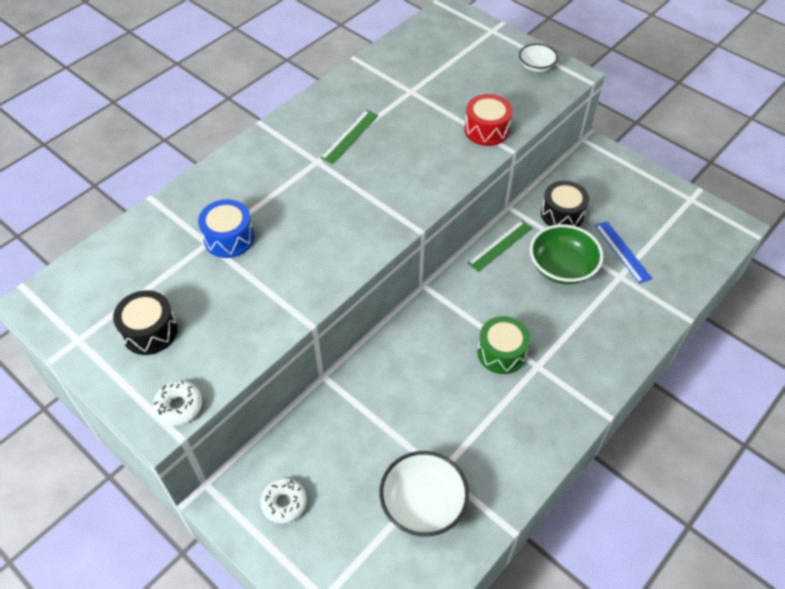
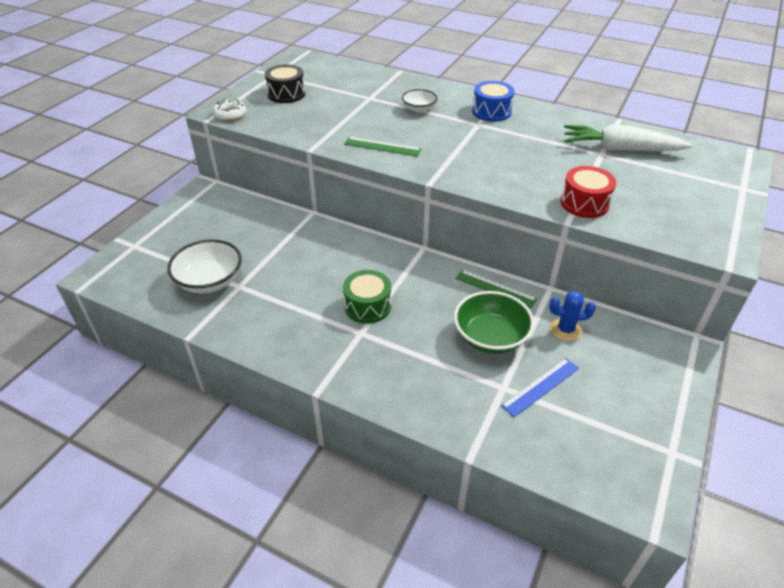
camera: 75 degrees right, 10 degrees down
blue drum [198,199,254,258] -> blue drum moved to [472,81,515,122]
white donut [260,478,307,524] -> none
green ruler [320,110,378,164] -> green ruler moved to [344,137,421,157]
white bowl [519,43,558,72] -> white bowl moved to [402,89,438,113]
black drum [541,181,589,227] -> blue cactus [549,291,596,341]
none -> white carrot [564,124,693,151]

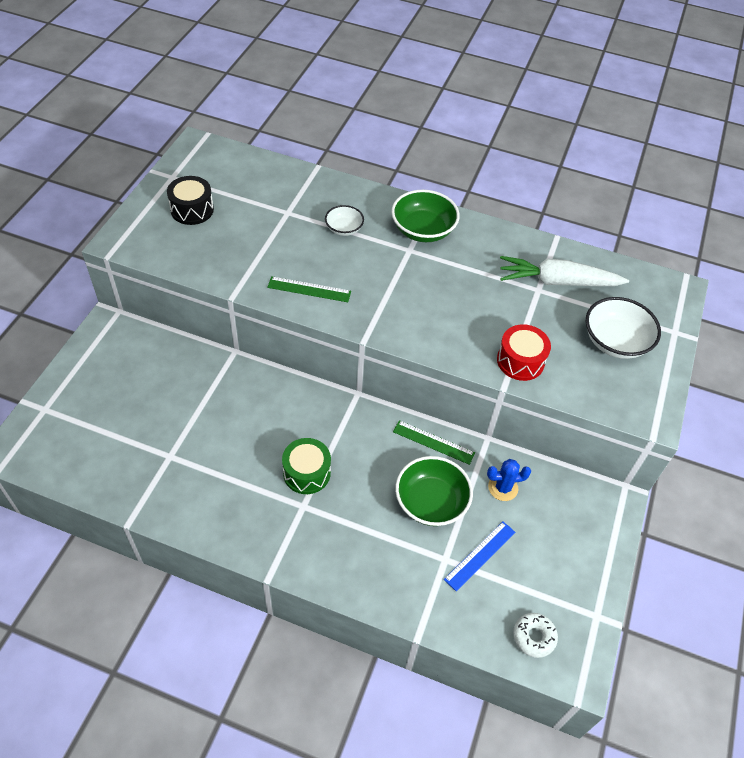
camera: 10 degrees left, 10 degrees up
white bowl [167,239,242,293] -> white bowl moved to [586,297,661,359]
white donut [213,99,246,121] -> white donut moved to [513,613,558,658]
blue drum [472,81,515,122] -> green bowl [391,190,460,242]

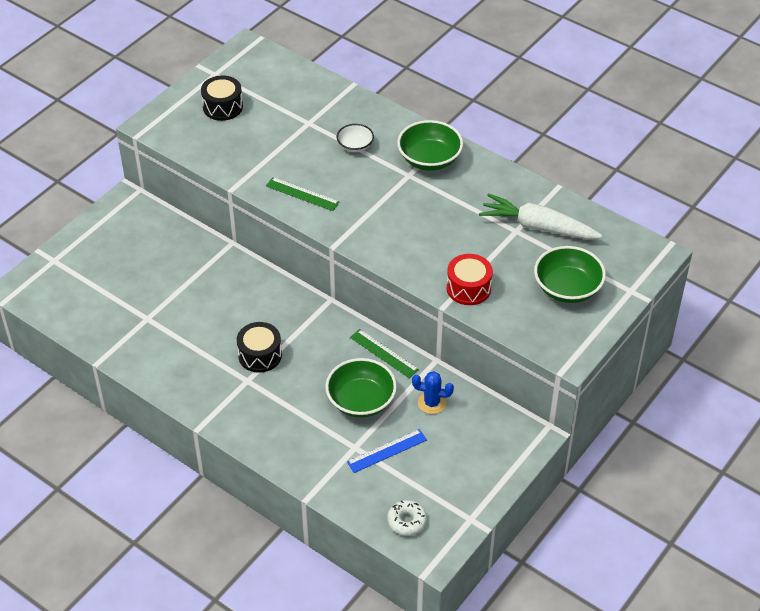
camera: 20 degrees right, 5 degrees down
green drum [282,438,331,494] -> black drum [237,322,282,373]
white bowl [586,297,661,359] -> green bowl [534,246,606,303]

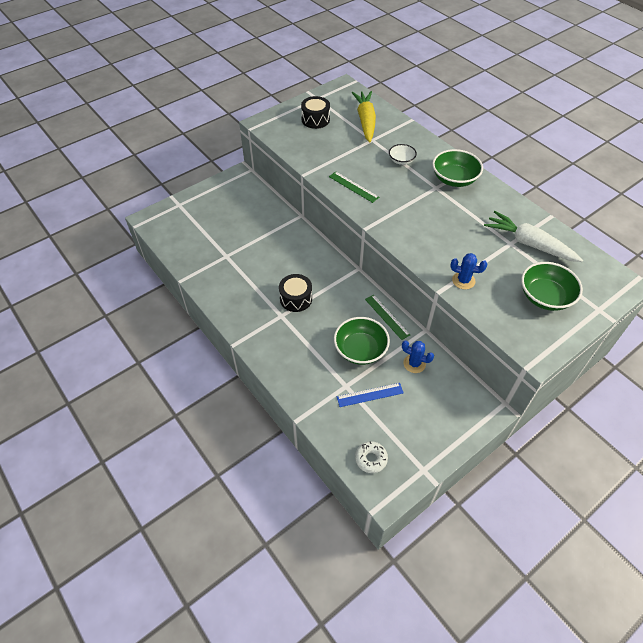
camera: 15 degrees right, 5 degrees up
red drum [447,254,493,305] -> blue cactus [450,253,487,289]
none -> yellow carrot [352,91,376,142]

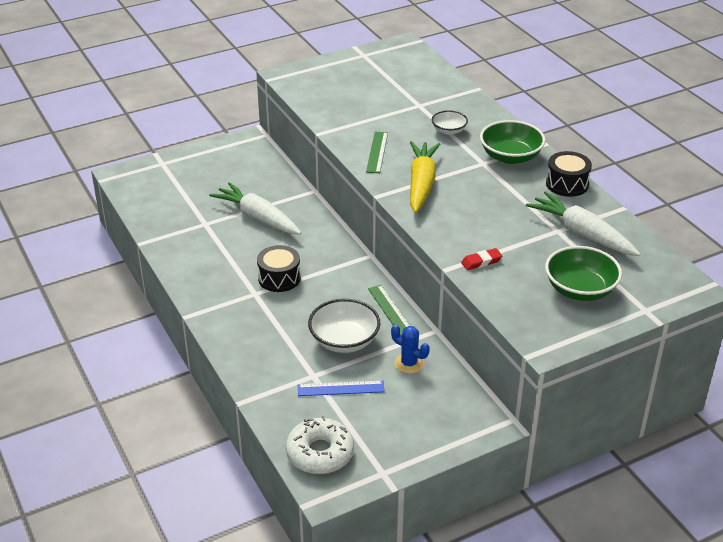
camera: 10 degrees right, 15 degrees down
black drum [301,96,330,129] -> black drum moved to [546,151,592,197]
green ruler [329,171,379,203] -> green ruler turned 45 degrees clockwise [366,132,388,173]
green bowl [334,317,390,365] -> white bowl [308,299,380,353]
yellow carrot [352,91,376,142] -> yellow carrot moved to [410,141,440,213]
white donut [355,441,388,473] -> white donut [286,416,354,474], size x1.63
blue cactus [450,253,487,289] -> red eraser [461,248,502,270]
none -> white carrot [209,182,301,235]

